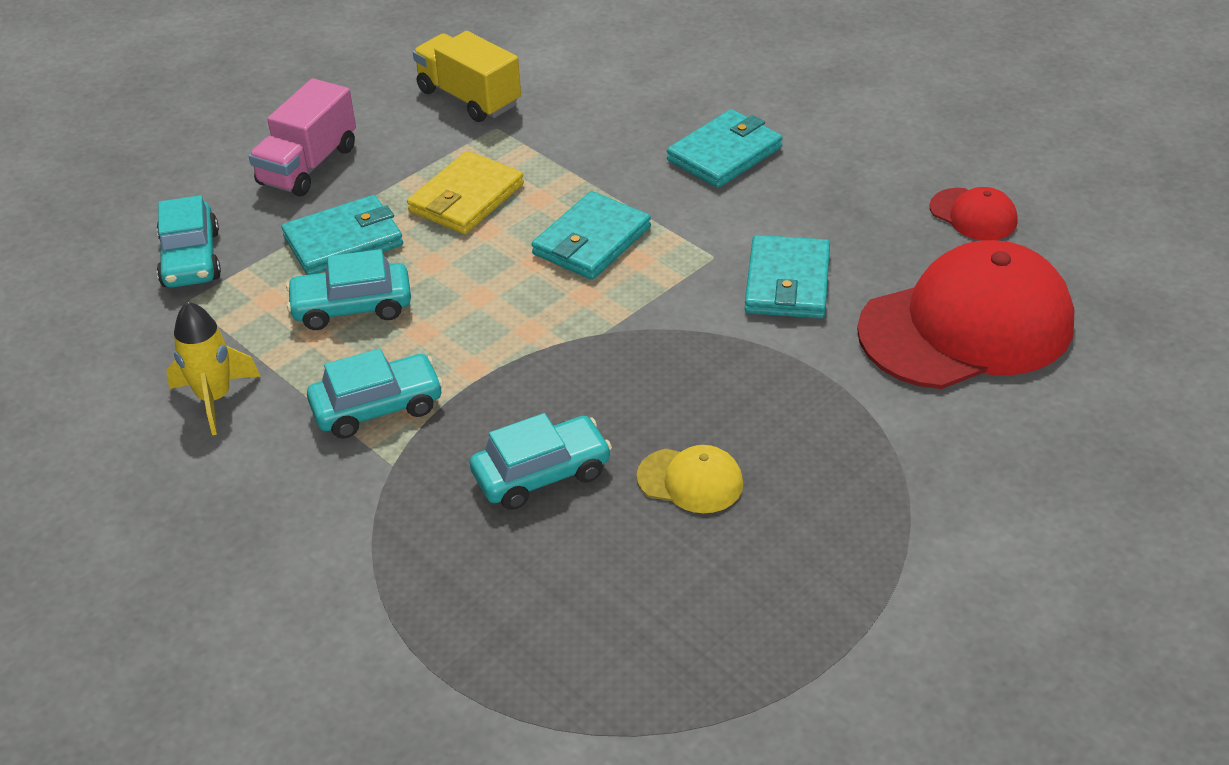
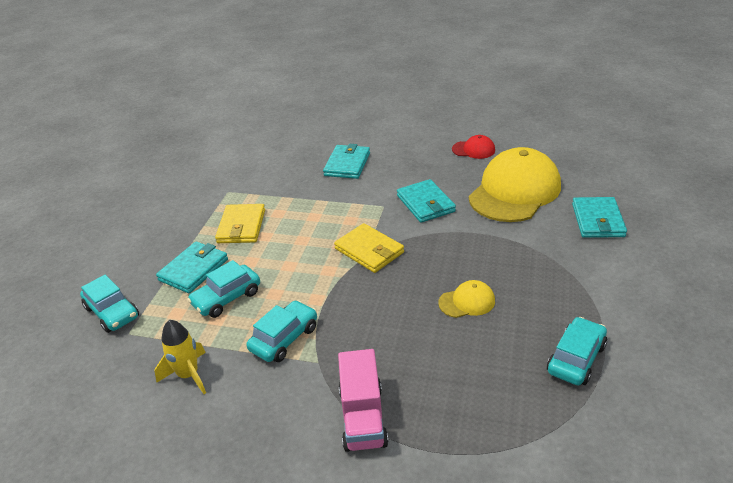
camera: 30 degrees left, 5 degrees down
pink truck [249,78,356,196] -> pink truck moved to [338,349,388,452]
yellow truck [413,31,521,122] -> none
turquoise car [470,413,612,510] -> turquoise car moved to [547,317,607,385]
turquoise wallet [532,191,651,280] -> turquoise wallet moved to [572,197,627,238]
red cap [857,240,1075,389] -> yellow cap [469,147,561,222]
none -> yellow wallet [334,223,404,273]

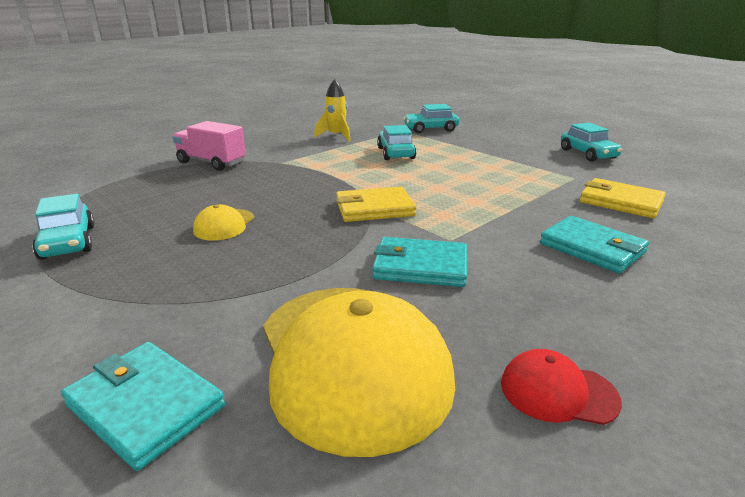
camera: 120 degrees right, 10 degrees down
turquoise wallet [156,241,228,294] -> none
yellow wallet [215,204,265,243] -> yellow wallet moved to [580,178,666,218]
turquoise car [246,300,317,362] -> turquoise car moved to [561,123,622,162]
red cap [452,135,495,159] -> red cap turned 60 degrees clockwise [501,349,622,425]

